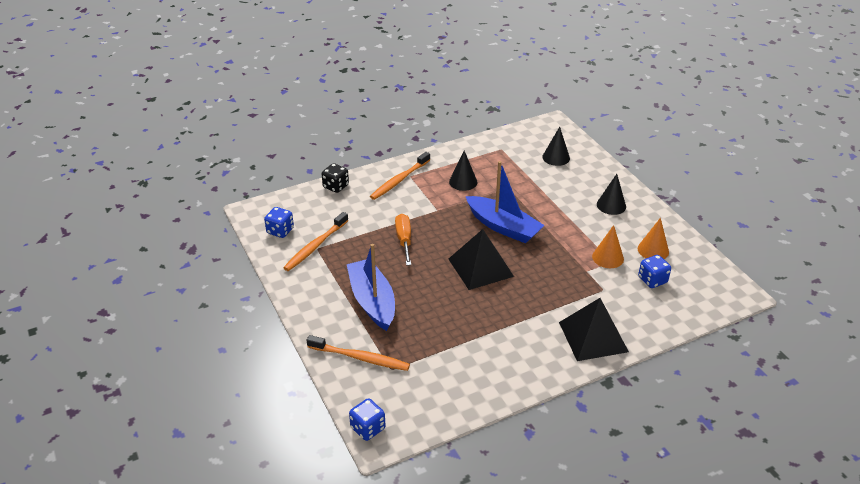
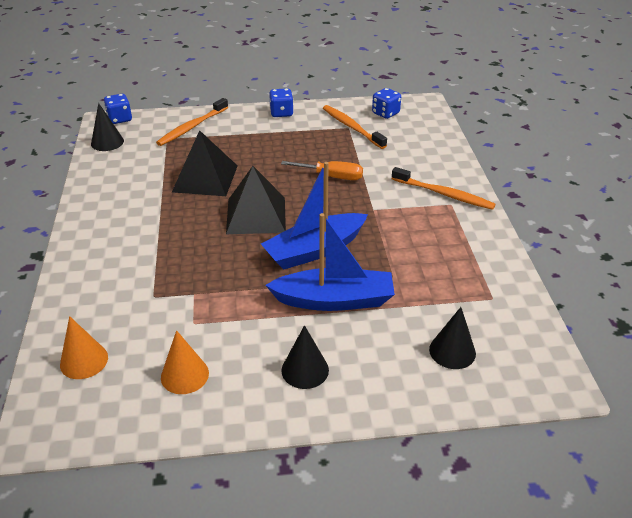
camera: 110 degrees right, 0 degrees up
black dice [322,163,349,193] -> none
blue boat [347,244,395,331] -> blue boat moved to [265,213,395,311]
orange toothbrush [370,152,430,200] -> orange toothbrush turned 150 degrees clockwise [392,167,496,210]
black cone [449,151,477,191] -> black cone moved to [91,103,124,151]
black pyramid [559,298,629,361] -> black pyramid moved to [172,130,237,196]
orange cone [592,225,624,268] -> orange cone moved to [60,316,108,379]
blue dice [638,255,671,288] -> blue dice moved to [269,88,294,117]

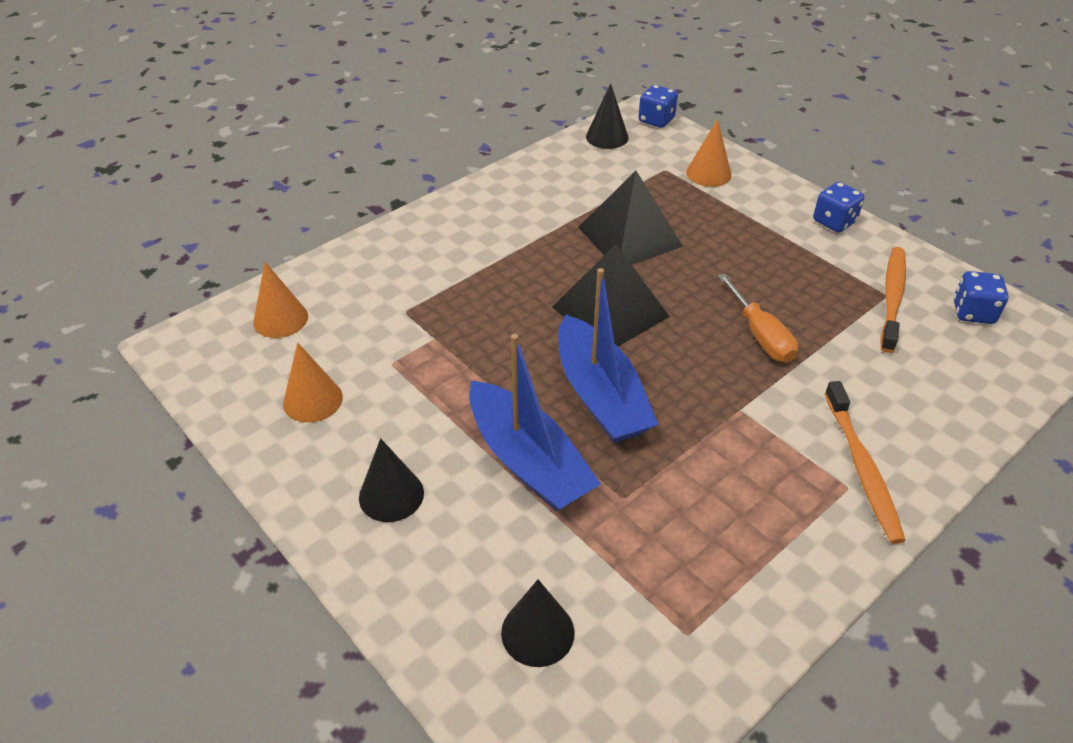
camera: 55 degrees right, 5 degrees up
orange toothbrush [156,98,228,146] -> orange cone [686,119,732,187]
blue boat [261,162,368,269] -> blue boat turned 135 degrees counterclockwise [558,268,659,443]

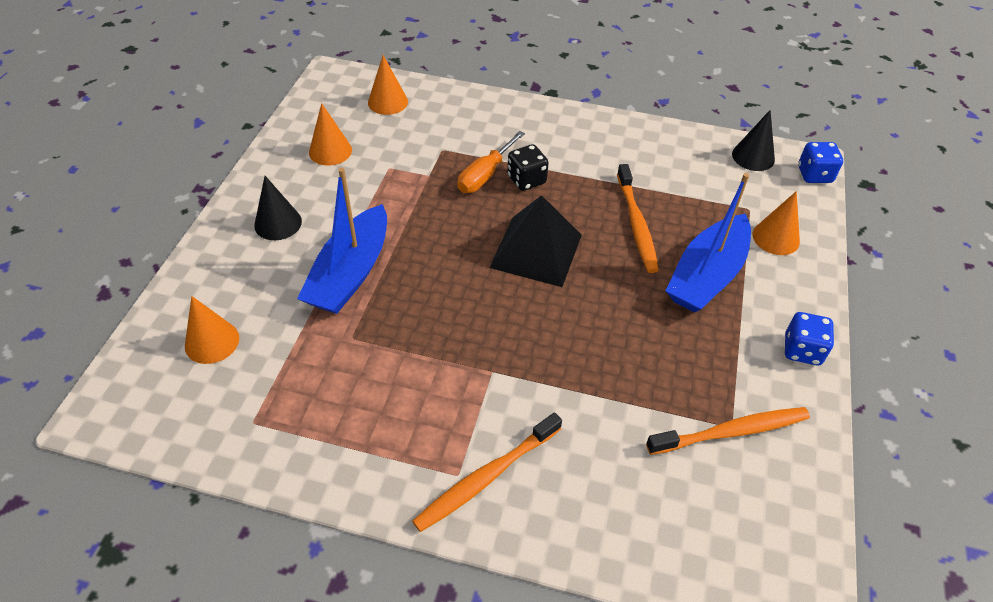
camera: 55 degrees right, 5 degrees up
black cone [501,579,575,667] -> orange cone [185,296,239,364]
blue boat [558,268,659,443] -> blue boat moved to [666,173,751,313]
black pyramid [578,171,683,265] -> orange toothbrush [617,164,659,273]
orange screwdriver [718,273,798,363] -> orange screwdriver moved to [458,131,525,193]
blue dice [953,271,1009,324] -> none
none -> black dice [507,144,549,191]

